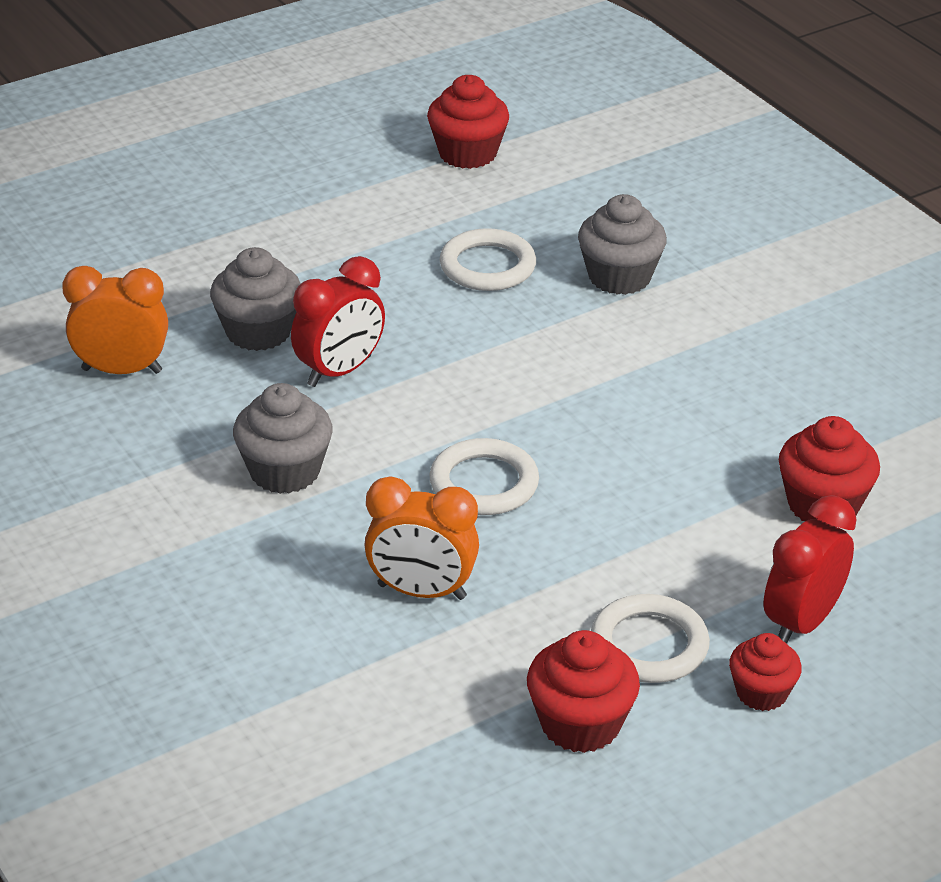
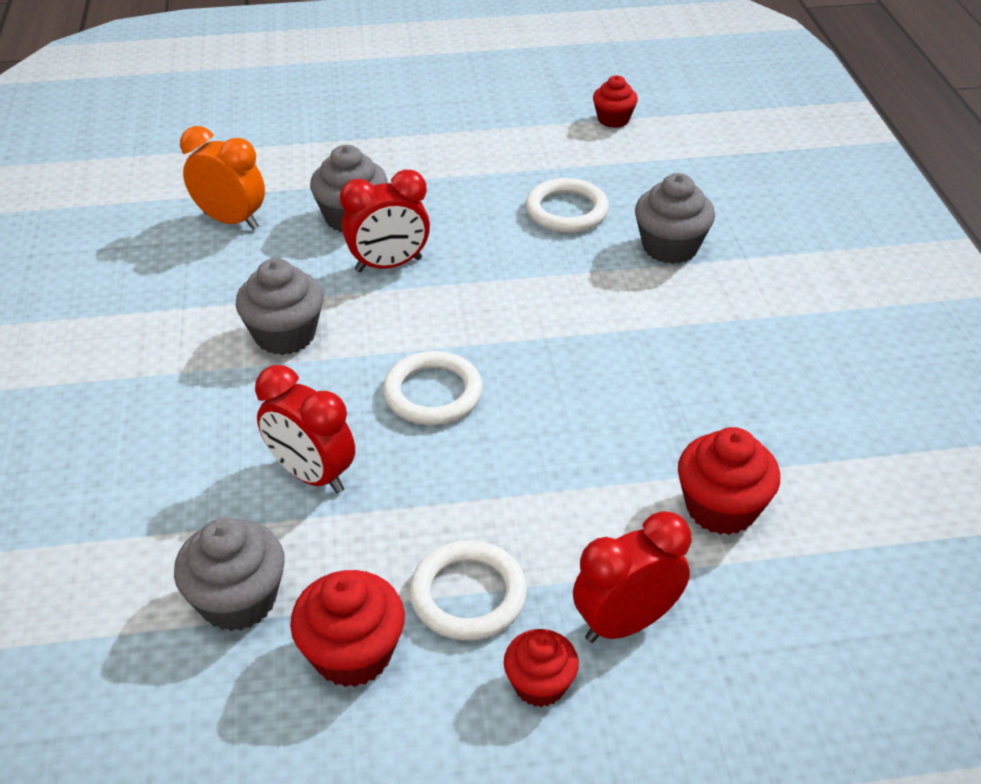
camera: 25 degrees right, 5 degrees up
orange clock [364,476,479,600] -> red clock [255,365,355,494]
red cupcake [427,75,509,169] -> red cupcake [593,75,638,128], size x0.65
none -> grey cupcake [174,518,285,631]

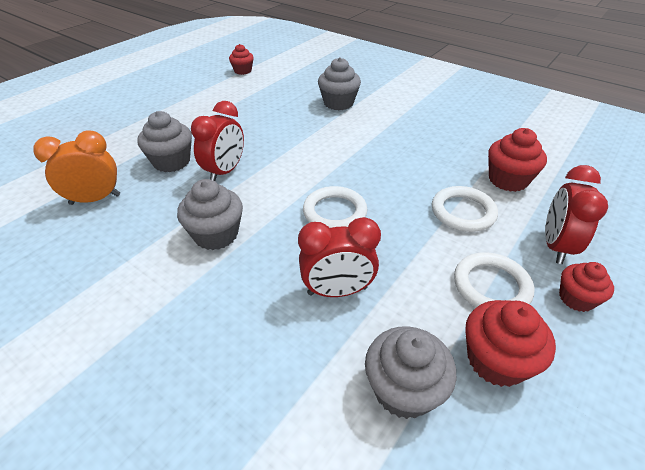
camera: 45 degrees left, 0 degrees up
white ring [525,178,609,233] -> white ring moved to [432,186,498,232]

